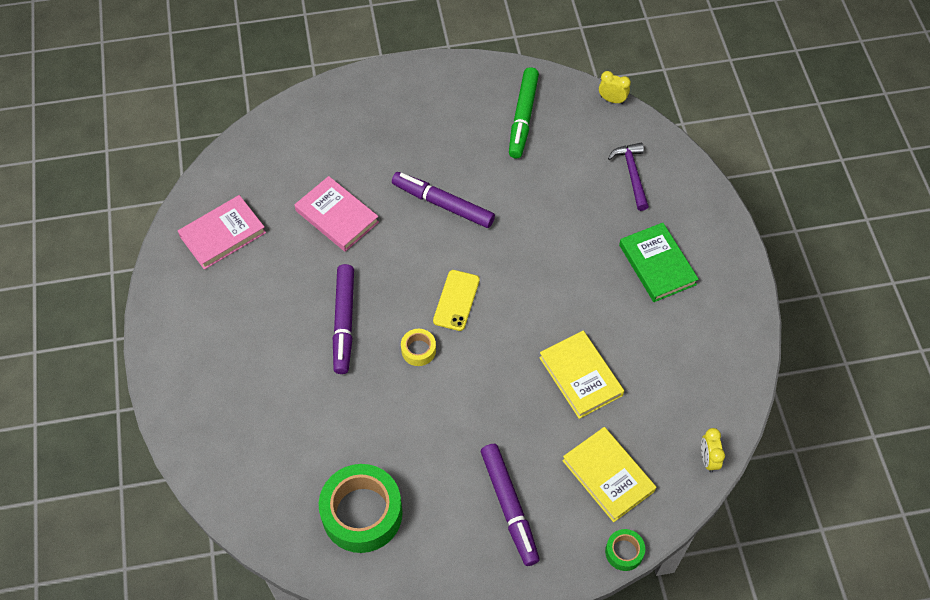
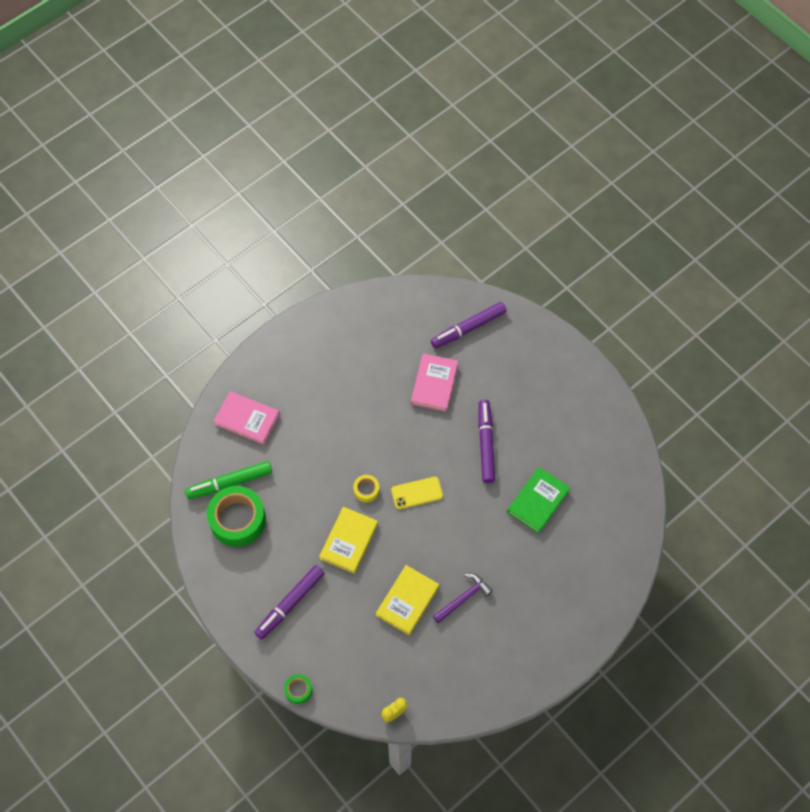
camera: 60 degrees right, 5 degrees up
pink book [178,195,266,270] -> pink book moved to [213,391,280,445]
purple marker [333,264,354,374] -> purple marker moved to [431,302,507,349]
green marker [509,67,539,158] -> green marker moved to [185,461,272,499]
yellow book [562,427,656,522] -> yellow book moved to [319,507,378,574]
yellow clock [599,71,631,104] -> none
purple hammer [608,143,649,211] -> purple hammer moved to [433,573,493,624]
green book [619,223,699,302] -> green book moved to [507,467,570,534]

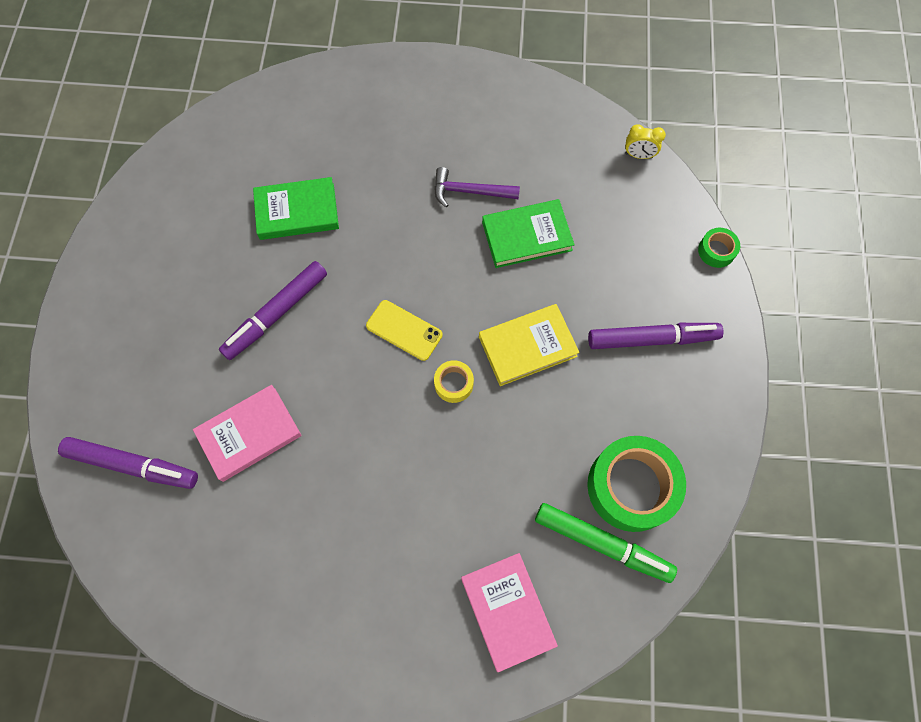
camera: 135 degrees left, 5 degrees up
yellow book [376,565,439,635] -> green book [482,199,575,268]

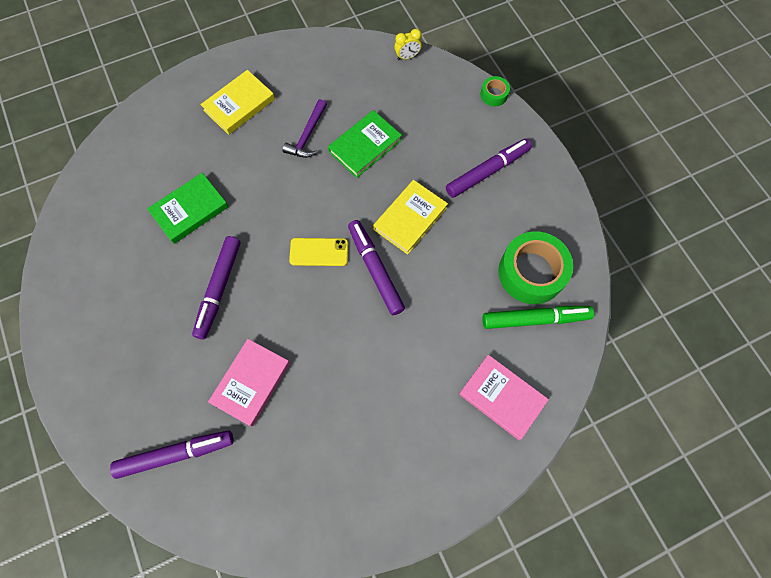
camera: 30 degrees left, 0 degrees up
purple hammer [434,167,520,207] -> purple hammer turned 45 degrees counterclockwise [282,99,327,158]
yellow tape [434,360,474,403] -> purple marker [348,220,405,315]
none -> yellow book [200,70,275,135]

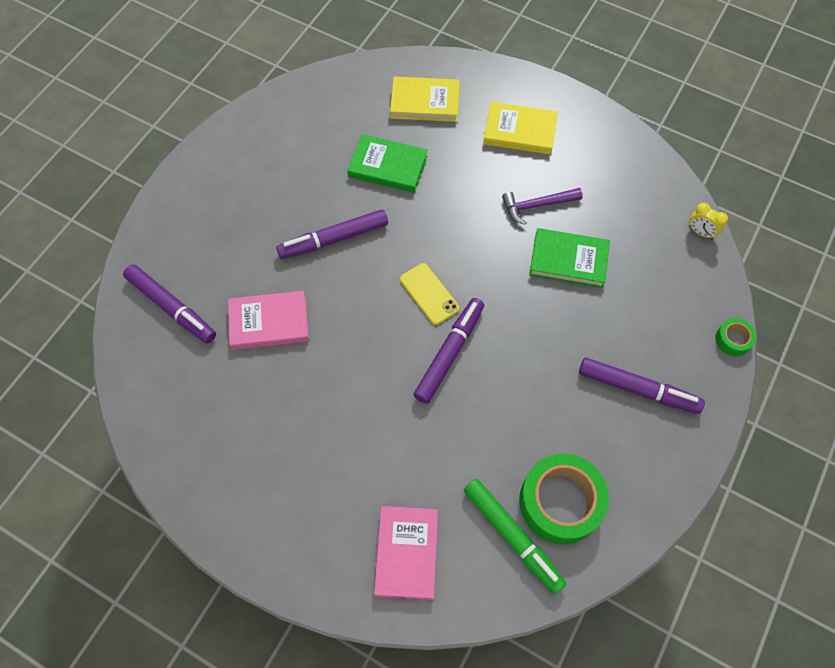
camera: 55 degrees right, 5 degrees down
yellow book [373,180,448,255] -> yellow book moved to [390,77,460,122]

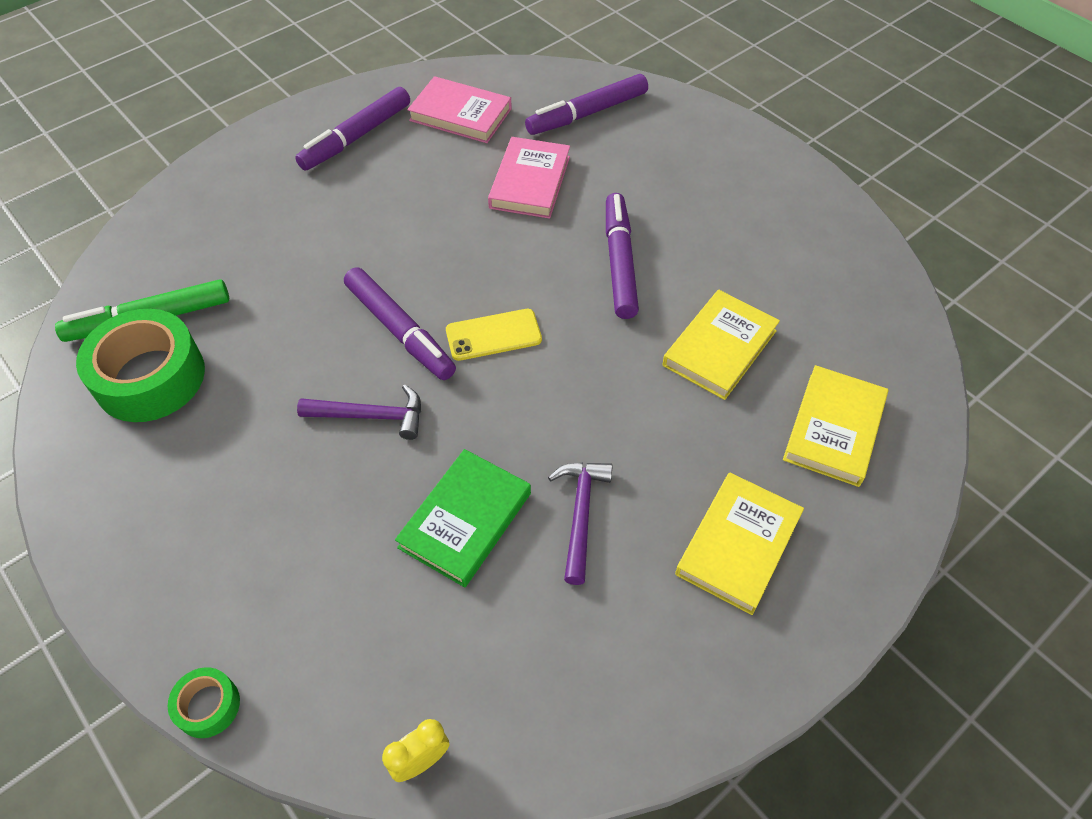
camera: 110 degrees right, 10 degrees down
green book [347,134,427,193] -> yellow book [662,290,780,400]
pink book [374,506,438,600] -> pink book moved to [407,76,512,143]
purple marker [579,357,705,414] -> purple marker moved to [295,87,410,171]
none -> purple hammer [297,385,421,440]

